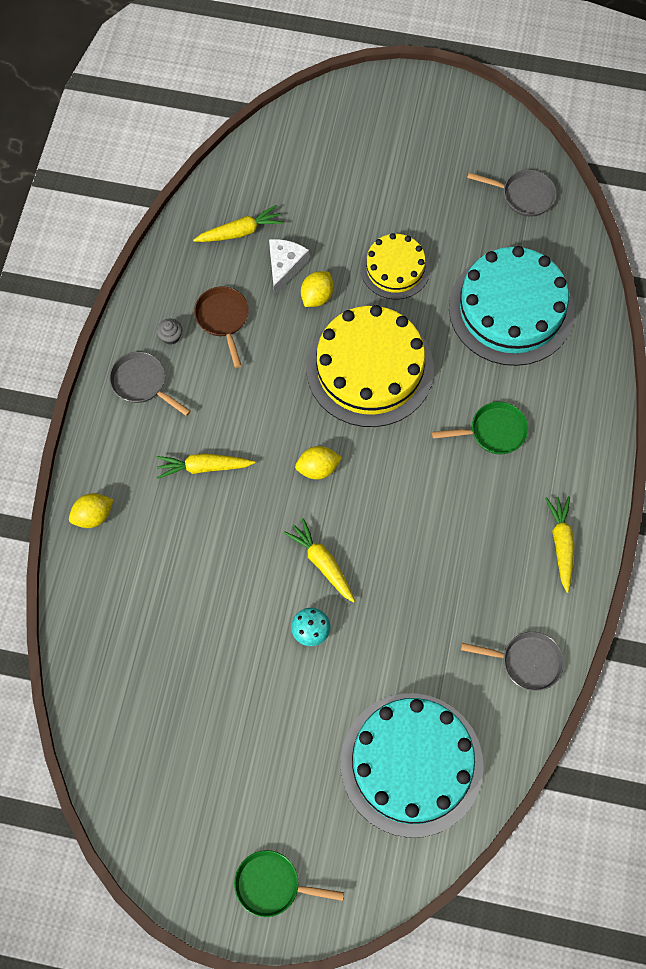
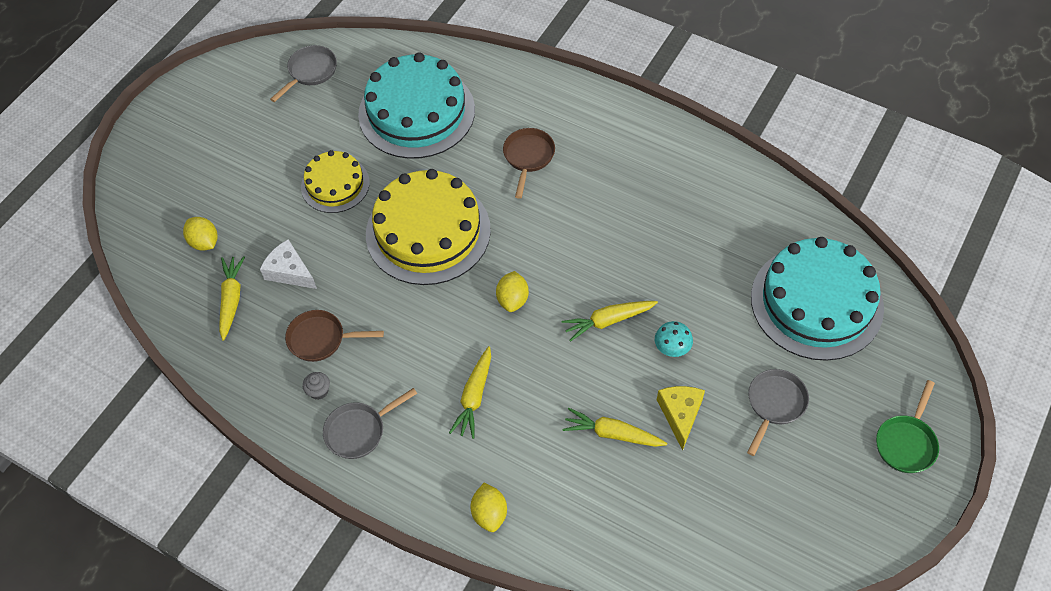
camera: 70 degrees left, 10 degrees down
yellow lemon [301,271,334,307] -> yellow lemon moved to [183,217,218,251]
green pan [432,402,529,454] -> brown pan [503,128,555,199]
grey pan [461,632,564,691] -> grey pan moved to [747,369,809,456]
yellow carrot [545,496,575,593] -> yellow carrot moved to [562,408,667,447]
none -> yellow cheese [657,386,705,450]

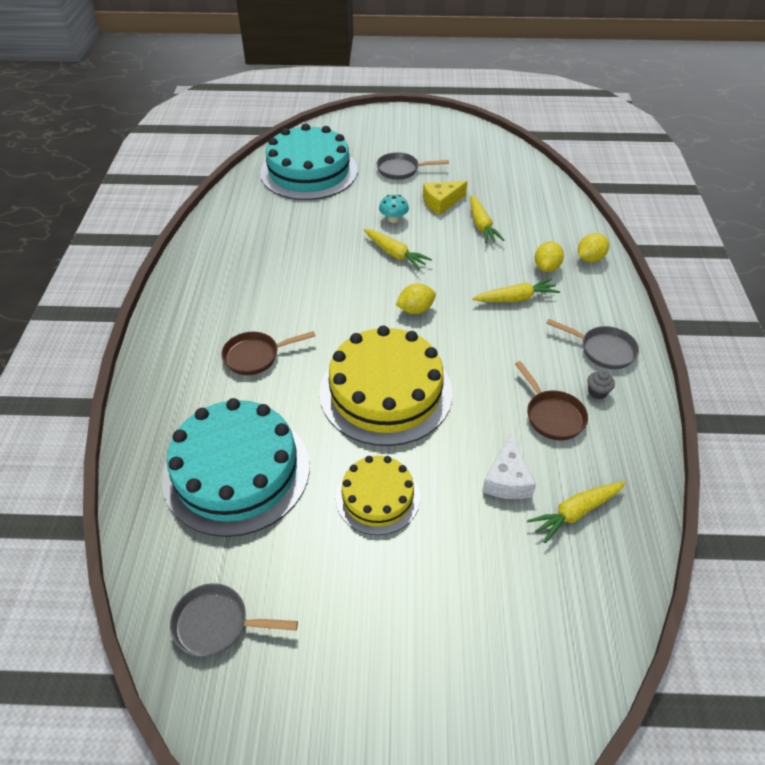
camera: 120 degrees left, 10 degrees down
yellow lemon [183,217,218,251] -> yellow lemon moved to [535,241,564,272]
green pan [876,380,939,473] -> none

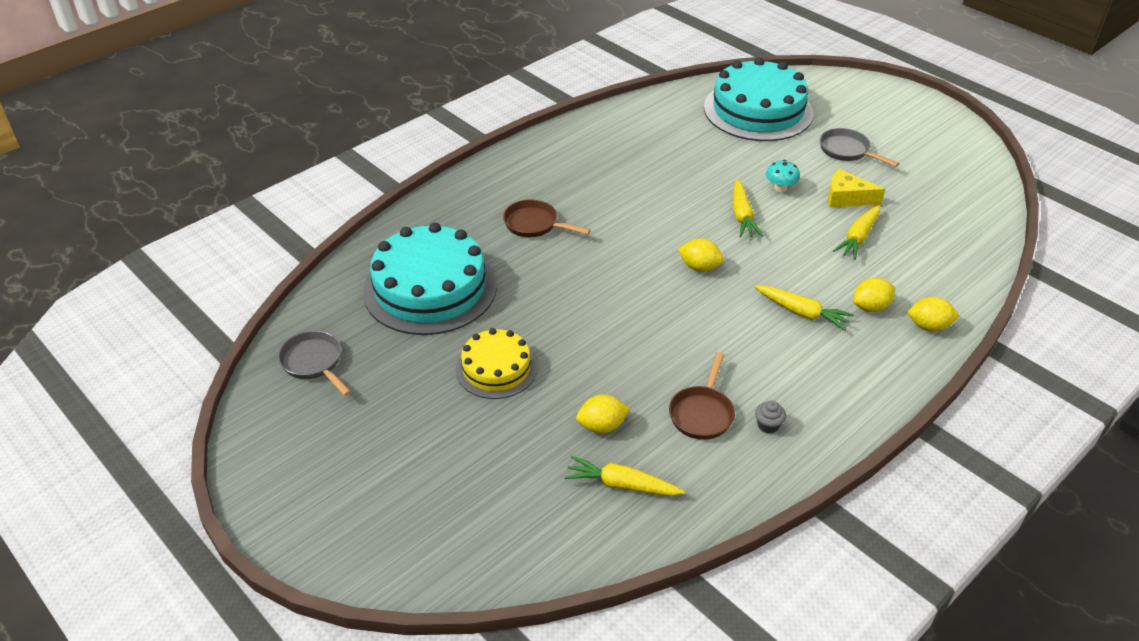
camera: 45 degrees right, 5 degrees down
yellow cake [319,326,453,446] -> none
white cheese [482,433,536,499] -> yellow lemon [576,395,630,433]
grey pan [546,319,639,369] -> none

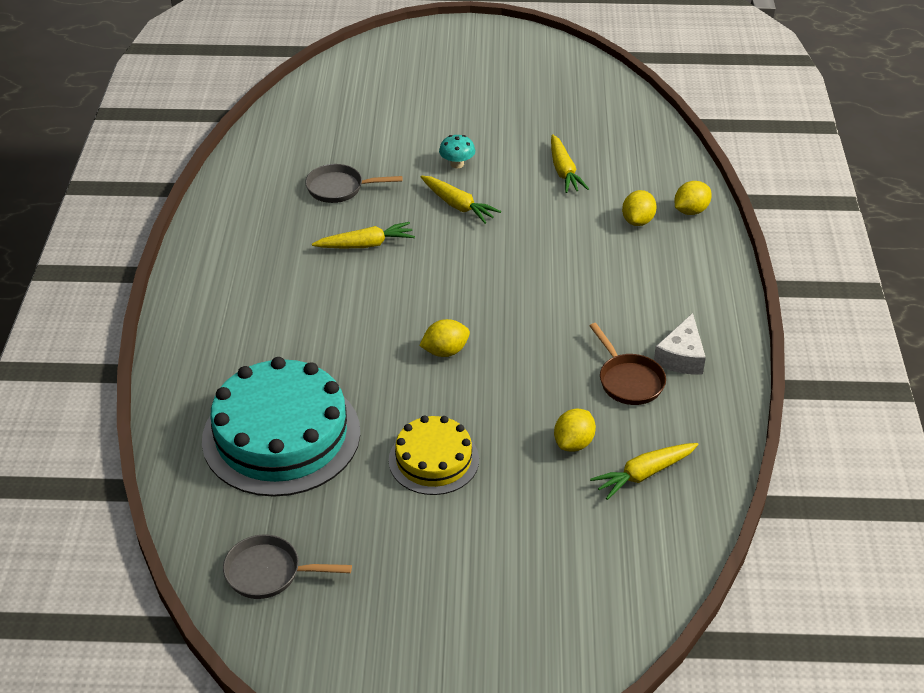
camera: 45 degrees left, 0 degrees up
brown pan [503,199,591,237] -> none
yellow lemon [678,239,724,272] -> yellow lemon moved to [419,319,470,357]
turquoise cake [704,57,813,141] -> none
yellow carrot [754,285,854,331] -> yellow carrot moved to [312,222,415,248]
grey cupcake [755,401,786,434] -> white cheese [654,313,706,374]
grey pan [820,128,899,167] -> grey pan moved to [305,164,403,203]
yellow cheese [828,169,885,207] -> none

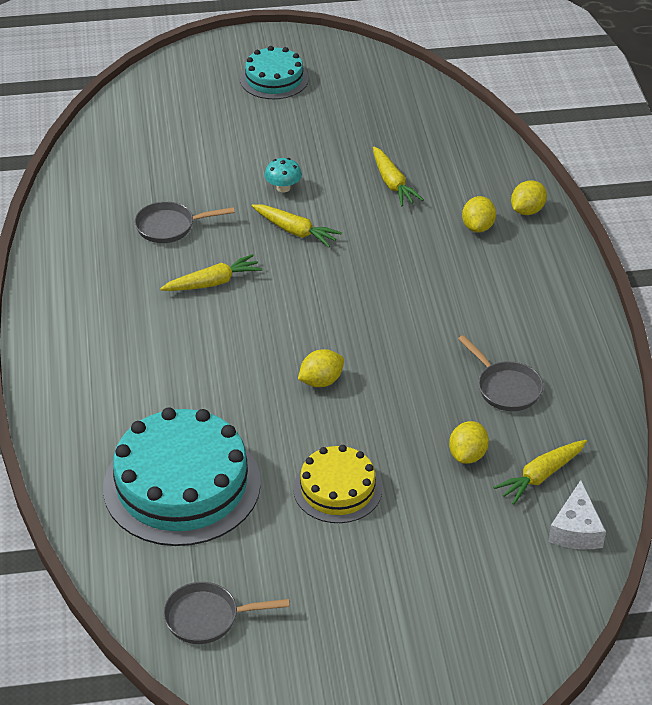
camera: 10 degrees left, 0 degrees up
brown pan [590,323,666,405] -> grey pan [458,335,543,411]
white cheese [654,313,706,374] -> white cheese moved to [548,480,606,549]
none -> turquoise cake [240,46,309,99]

